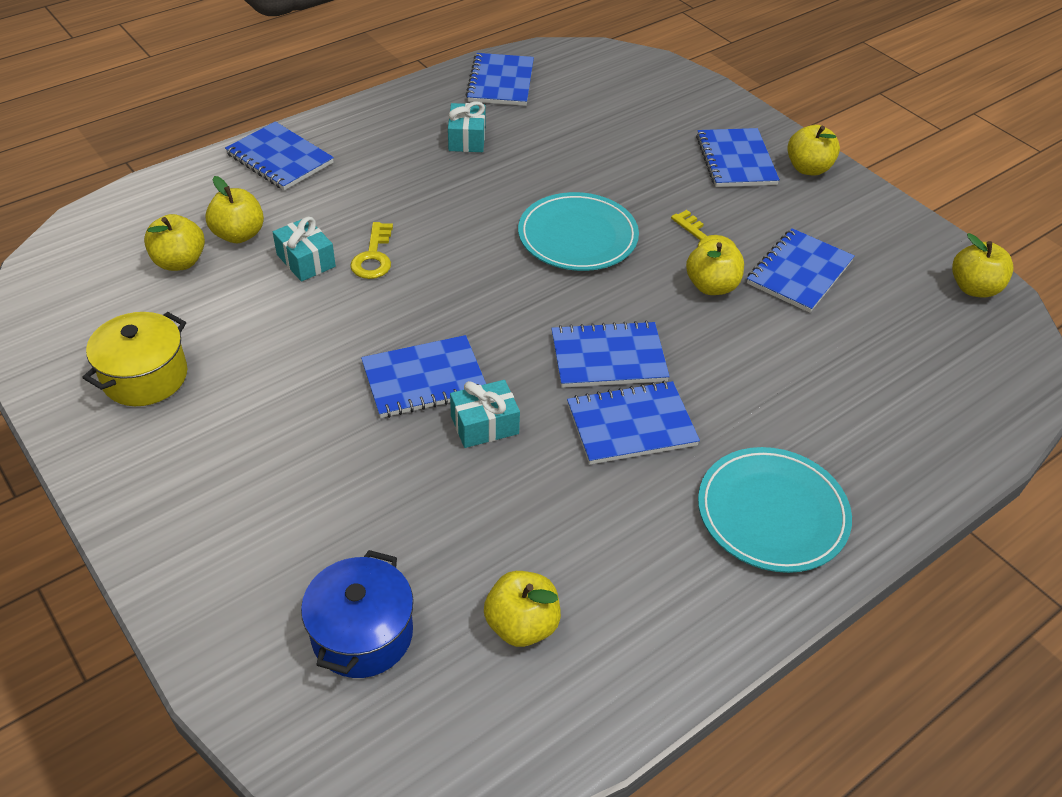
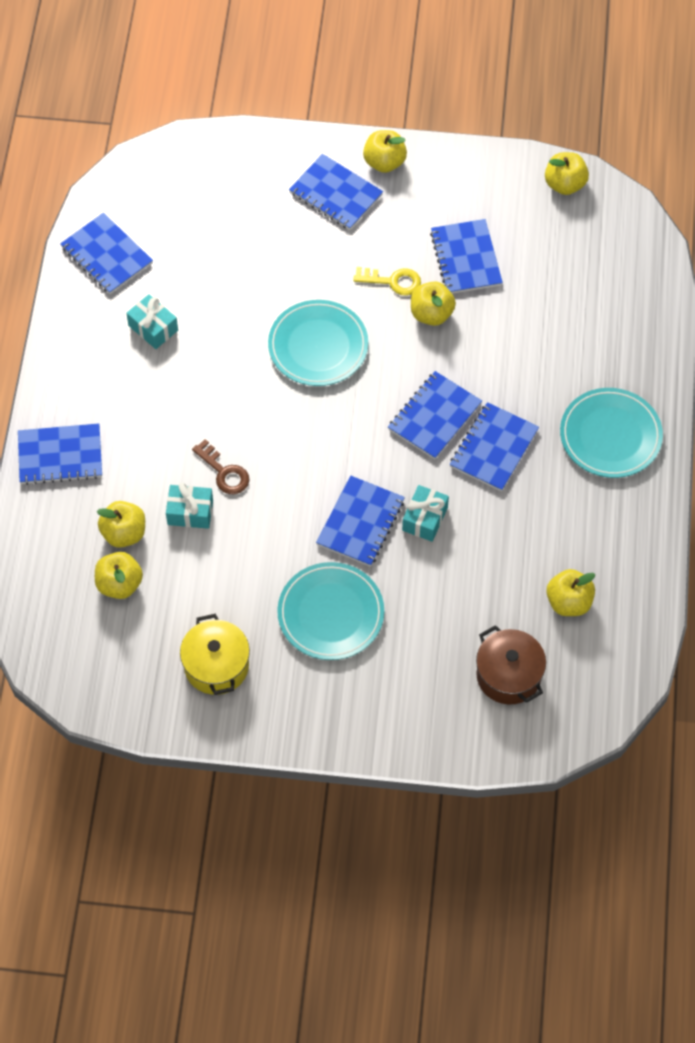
camera: 45 degrees left, 15 degrees up
blue pot [301,550,414,678] -> brown pot [476,625,546,704]
yellow key [350,222,393,279] -> brown key [192,439,249,494]
none -> turquoise plate [277,562,384,660]

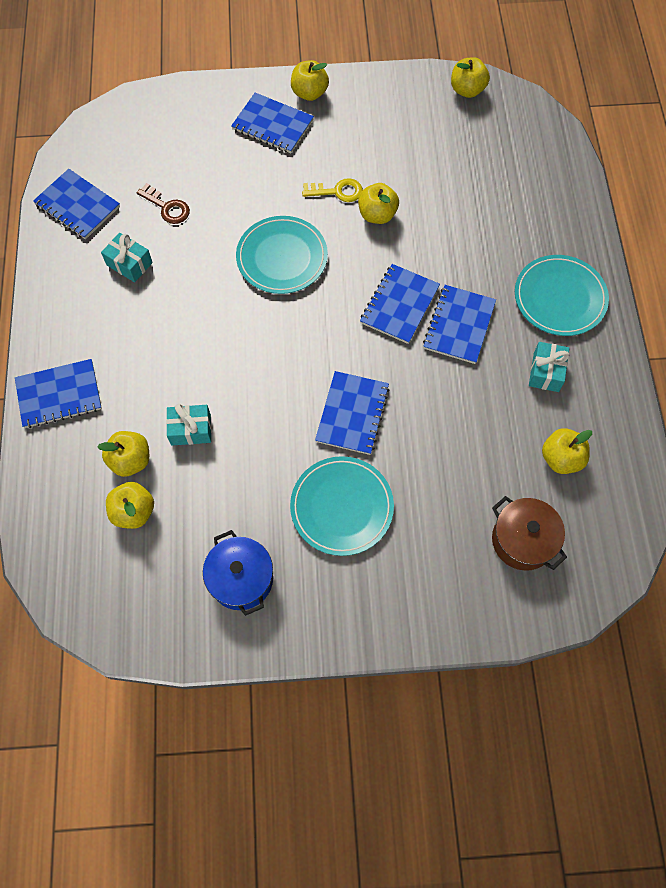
camera: 10 degrees left, 5 degrees up
yellow pot [180,614,250,695] -> blue pot [203,530,273,616]
brown key [192,439,249,494] -> brown key moved to [137,183,190,224]
turquoise gift [402,485,449,542] -> turquoise gift moved to [529,342,570,392]
blue notebook [430,219,503,294] -> none

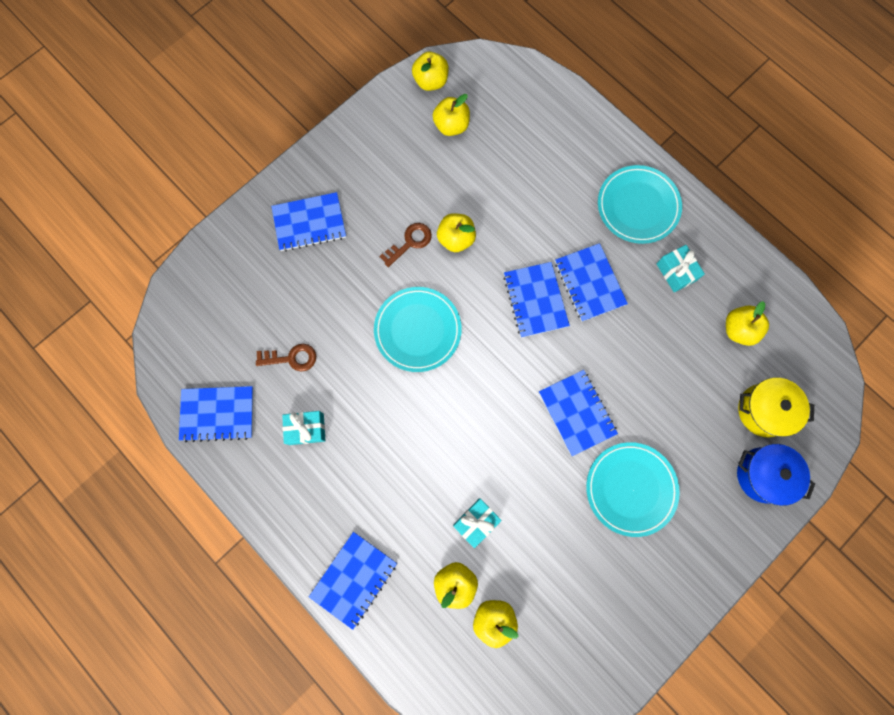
camera: 40 degrees left, 10 degrees up
blue pot [203,530,273,616] -> blue pot moved to [737,444,815,506]
yellow apple [291,60,329,101] -> yellow apple moved to [433,94,470,136]
yellow key [302,178,363,202] -> brown key [379,223,432,267]
brown pot [492,496,567,571] -> yellow pot [738,377,814,437]

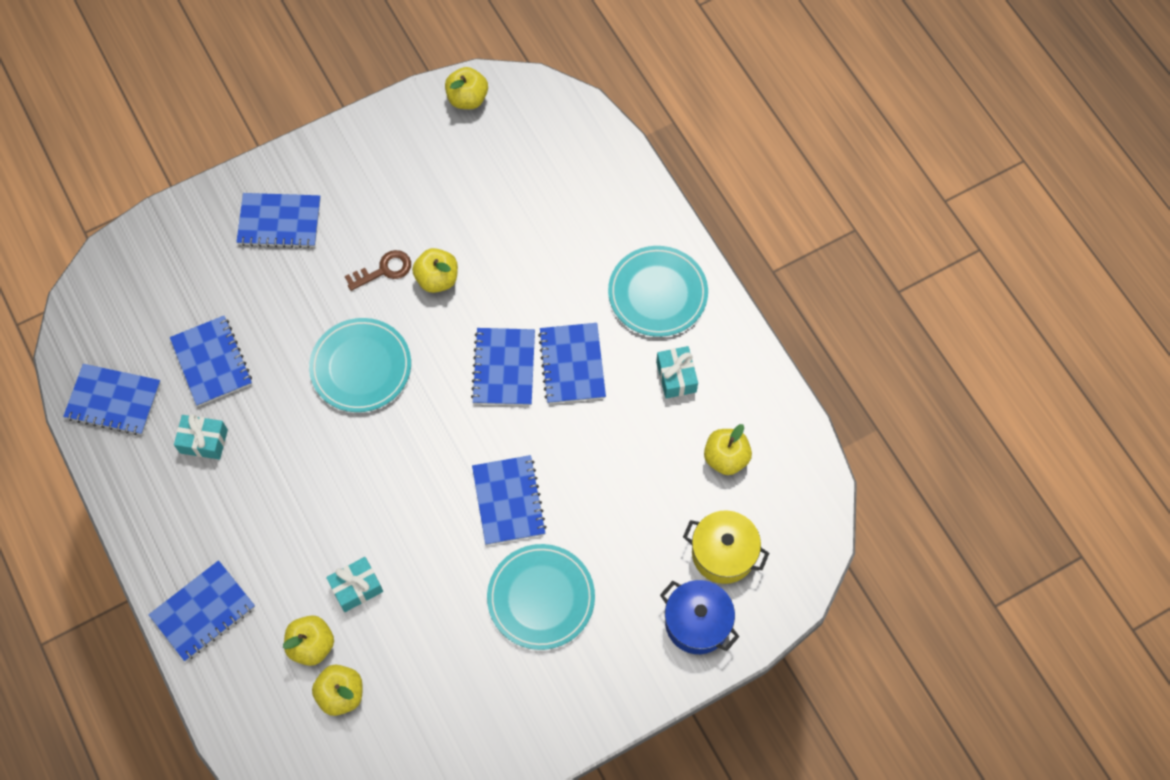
camera: 15 degrees right, 10 degrees down
brown key [256,344,316,371] -> blue notebook [170,316,252,407]
yellow apple [433,94,470,136] -> none

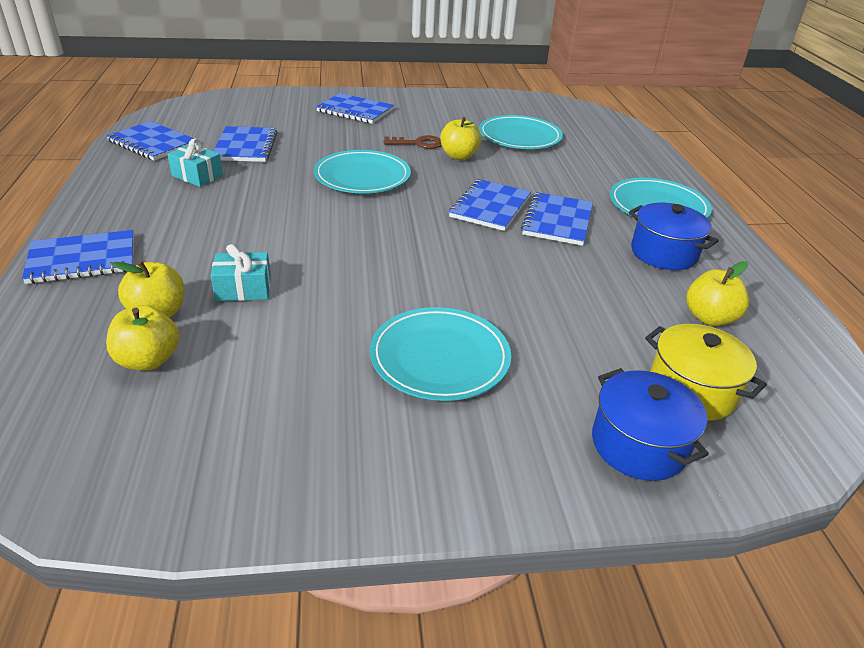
camera: 20 degrees right, 30 degrees down
yellow apple [445,67,488,109] -> none
blue notebook [472,455,547,545] -> none
turquoise gift [656,346,698,399] -> blue pot [629,203,719,270]
none -> turquoise plate [479,115,563,149]

